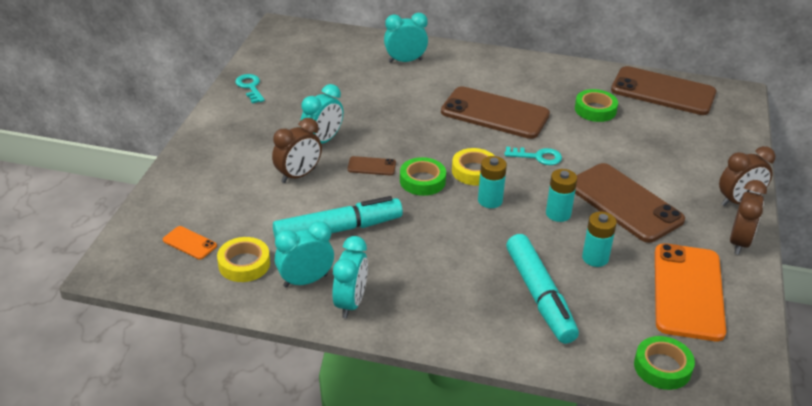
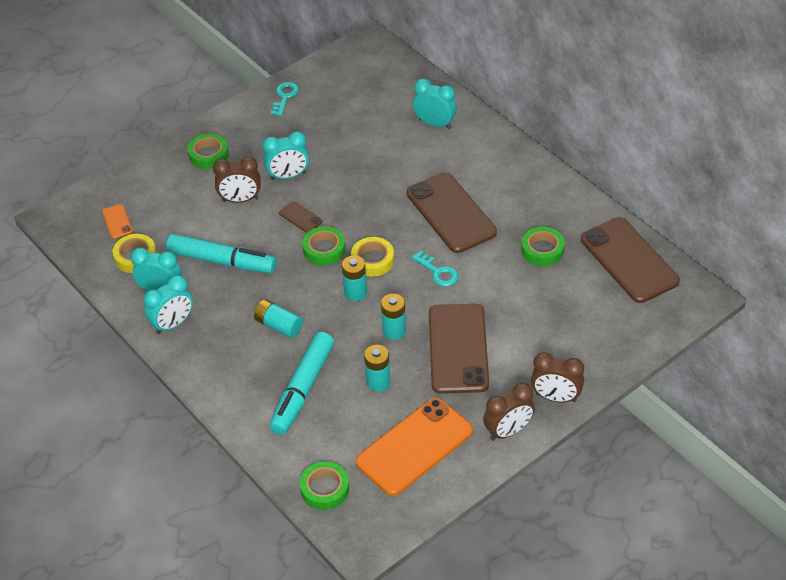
camera: 40 degrees right, 10 degrees up
none -> green tape [187,134,229,169]
none -> turquoise battery [254,299,303,338]

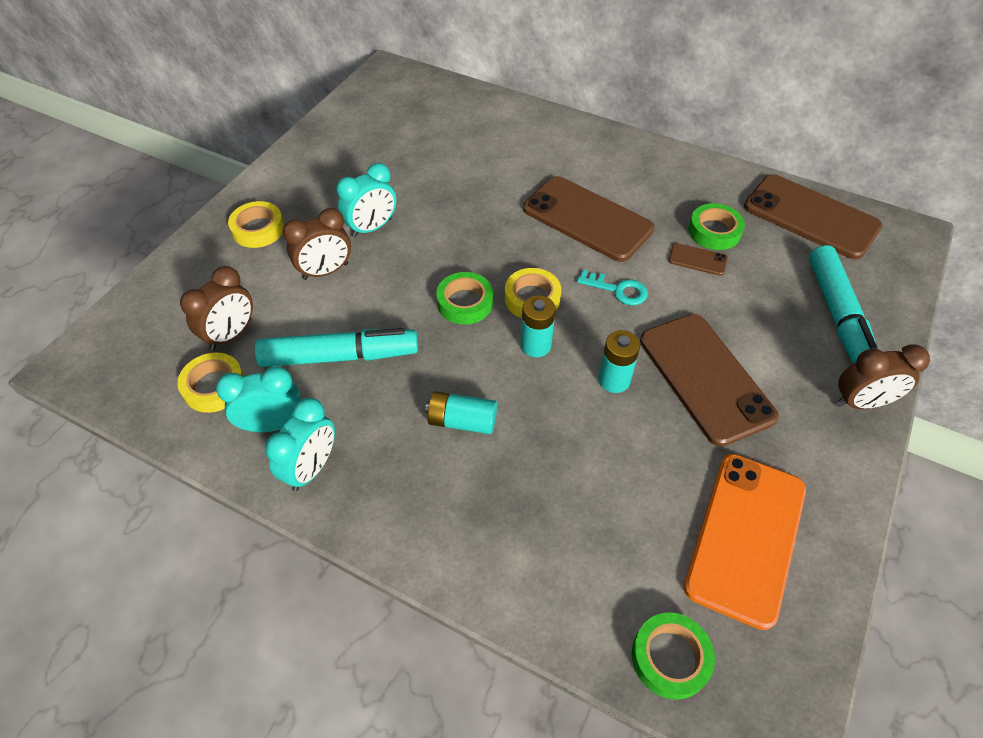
camera: 25 degrees left, 5 degrees up
orange phone [102,204,133,239] -> none
green tape [187,134,229,169] -> yellow tape [228,201,284,248]
turquoise marker [269,332,334,435] -> turquoise marker moved to [809,245,878,364]
turquoise key [271,82,299,116] -> none
brown phone [279,201,322,233] -> brown phone moved to [669,243,728,276]
turquoise battery [364,345,391,392] -> none
turquoise clock [413,79,457,129] -> none
brown clock [483,383,535,441] -> brown clock moved to [180,266,253,350]

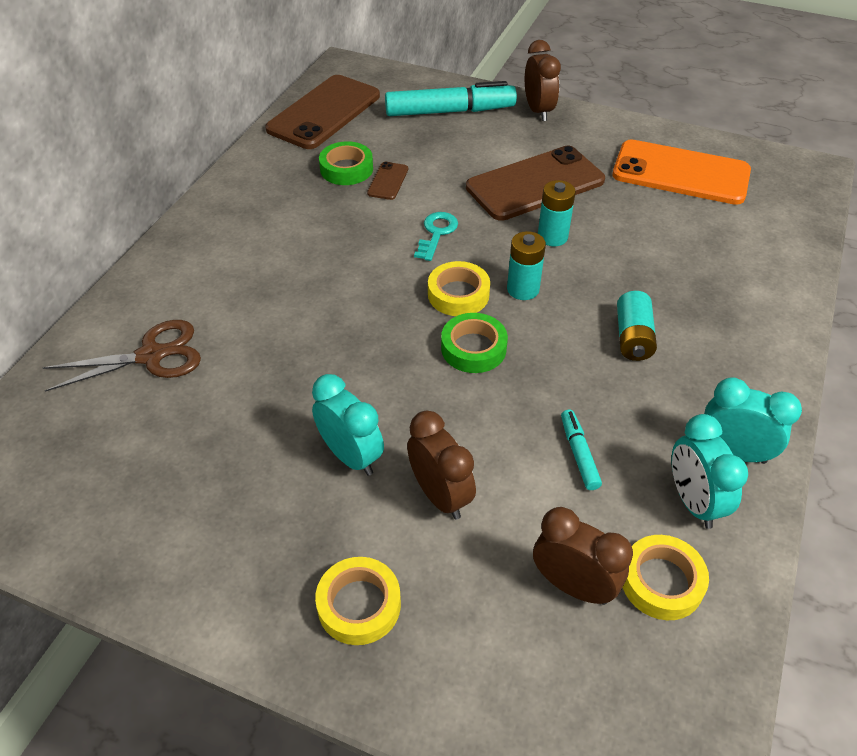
camera: 95 degrees left, 5 degrees down
turquoise marker [255,328,418,367] -> turquoise marker [561,410,602,490], size x0.47
brown phone [523,176,655,262] -> none
green tape [632,612,715,700] -> none
none -> brown scissors [42,320,201,392]

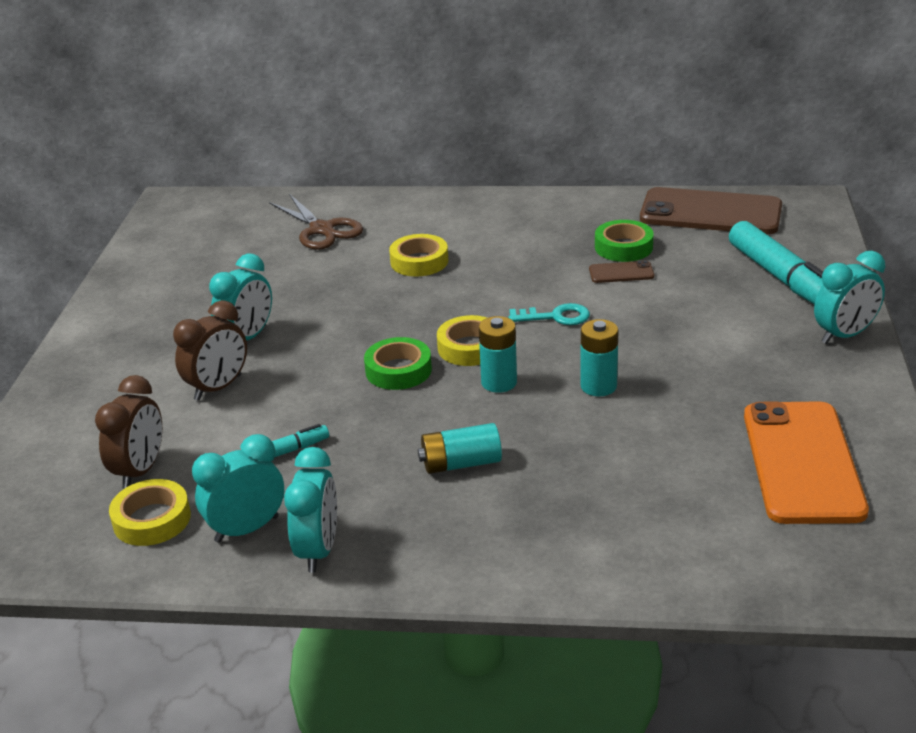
camera: 75 degrees right, 15 degrees down
yellow tape [315,557,401,645] -> yellow tape moved to [389,234,448,276]
brown phone [466,146,605,221] -> none
brown clock [525,40,561,121] -> turquoise clock [814,251,885,344]

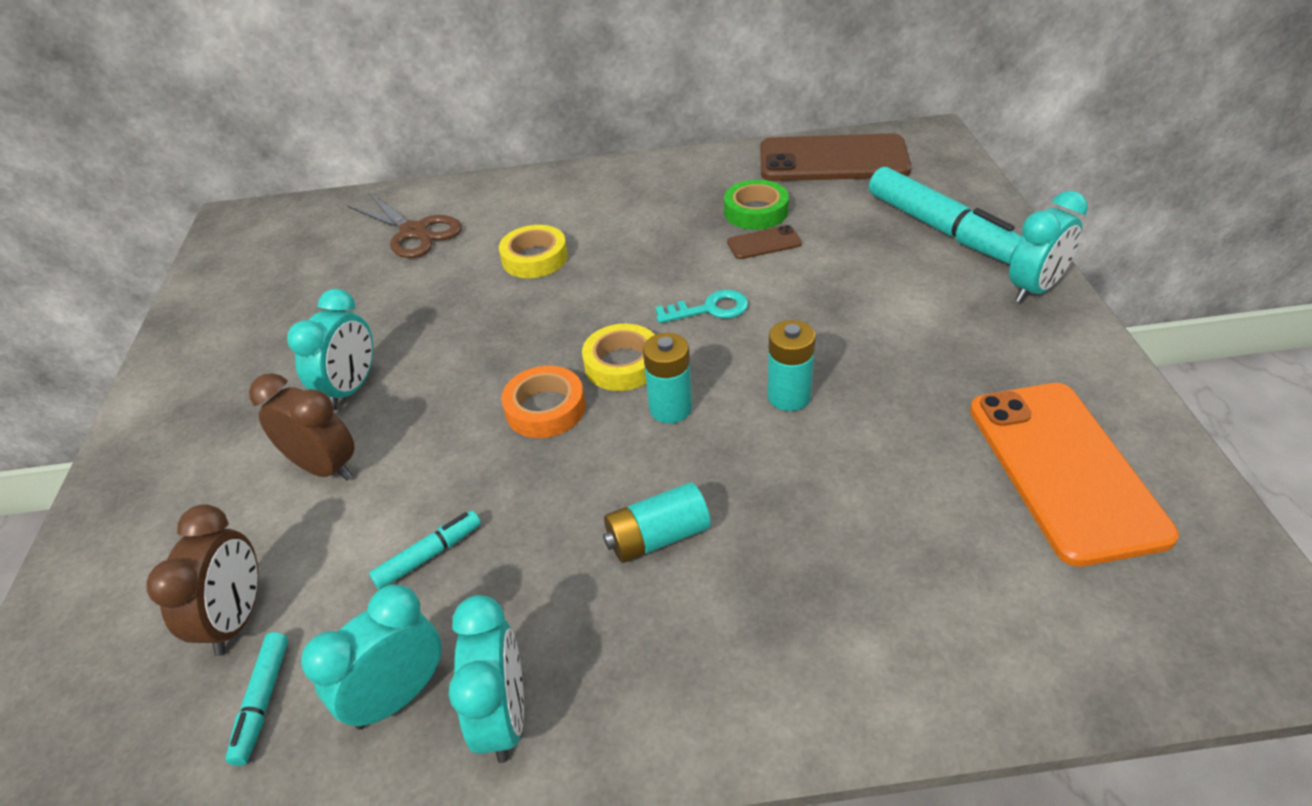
camera: 10 degrees left, 10 degrees up
yellow tape [109,479,191,546] -> turquoise marker [225,632,288,766]
brown clock [173,300,247,401] -> brown clock turned 90 degrees counterclockwise [249,373,355,481]
green tape [364,337,432,390] -> orange tape [501,366,585,438]

